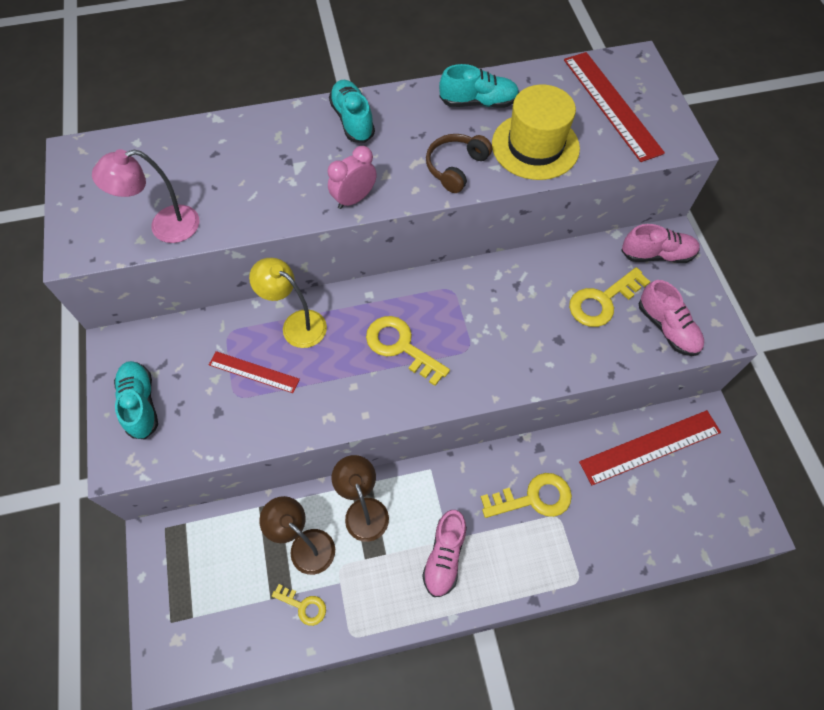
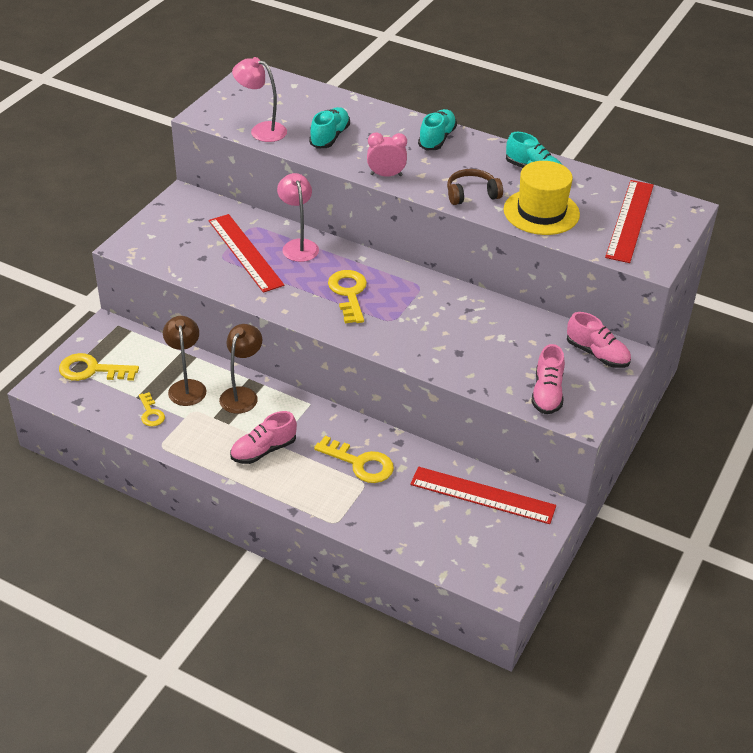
camera: 40 degrees right, 20 degrees down
turquoise shoe [114,361,158,439] -> turquoise shoe moved to [309,107,350,149]
red ruler [209,351,300,393] -> red ruler [209,214,284,293], size x1.73
yellow lamp [249,258,327,348] -> pink lamp [277,173,319,262]
yellow key [569,267,650,327] -> yellow key moved to [59,353,139,381]

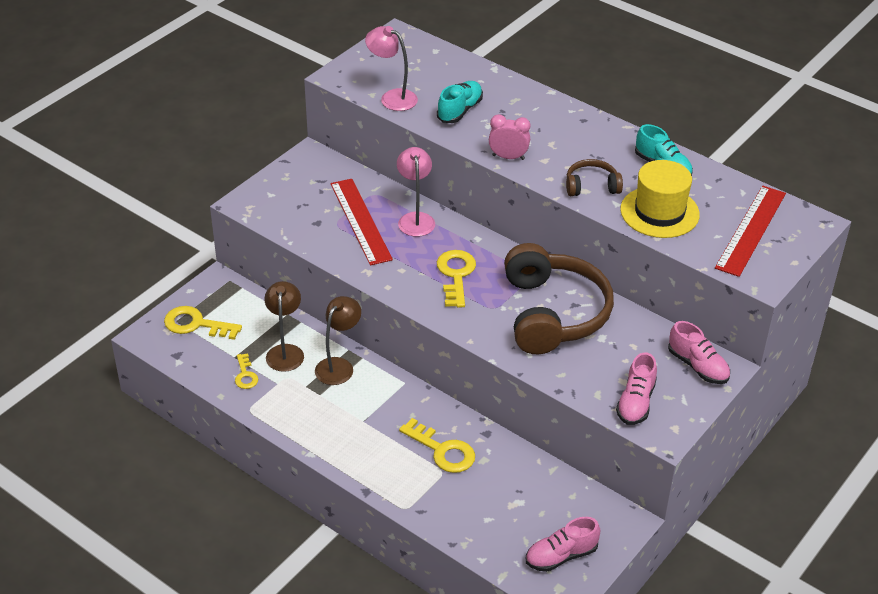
camera: 10 degrees right, 0 degrees up
pink shoe [230,411,297,464] -> pink shoe moved to [526,517,600,572]
red ruler [410,467,556,524] -> none
turquoise shoe [418,109,457,150] -> none
none -> brown headphones [504,243,614,354]

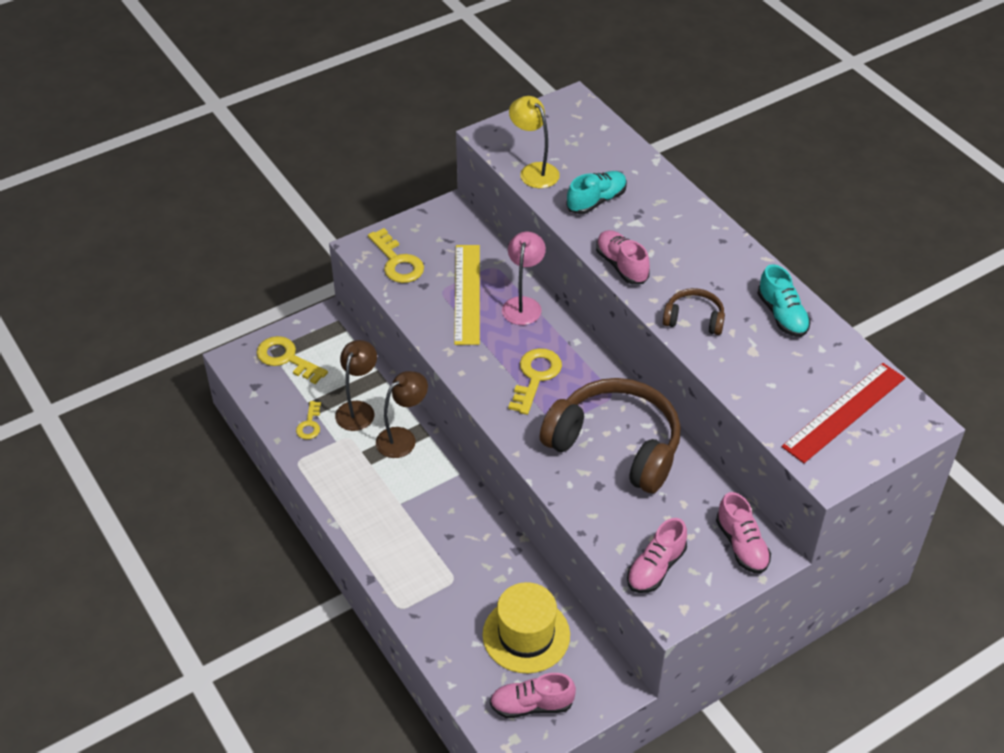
camera: 20 degrees right, 5 degrees up
red ruler [330,179,393,265] -> yellow ruler [454,245,480,345]
pink lamp [365,26,418,111] -> yellow lamp [509,96,560,188]
yellow key [399,418,475,473] -> yellow key moved to [368,228,424,283]
pink clock [489,114,530,160] -> pink shoe [596,230,650,284]
brown headphones [504,243,614,354] -> brown headphones turned 75 degrees counterclockwise [540,378,681,493]
yellow hat [620,160,700,238] -> yellow hat moved to [483,582,570,673]

